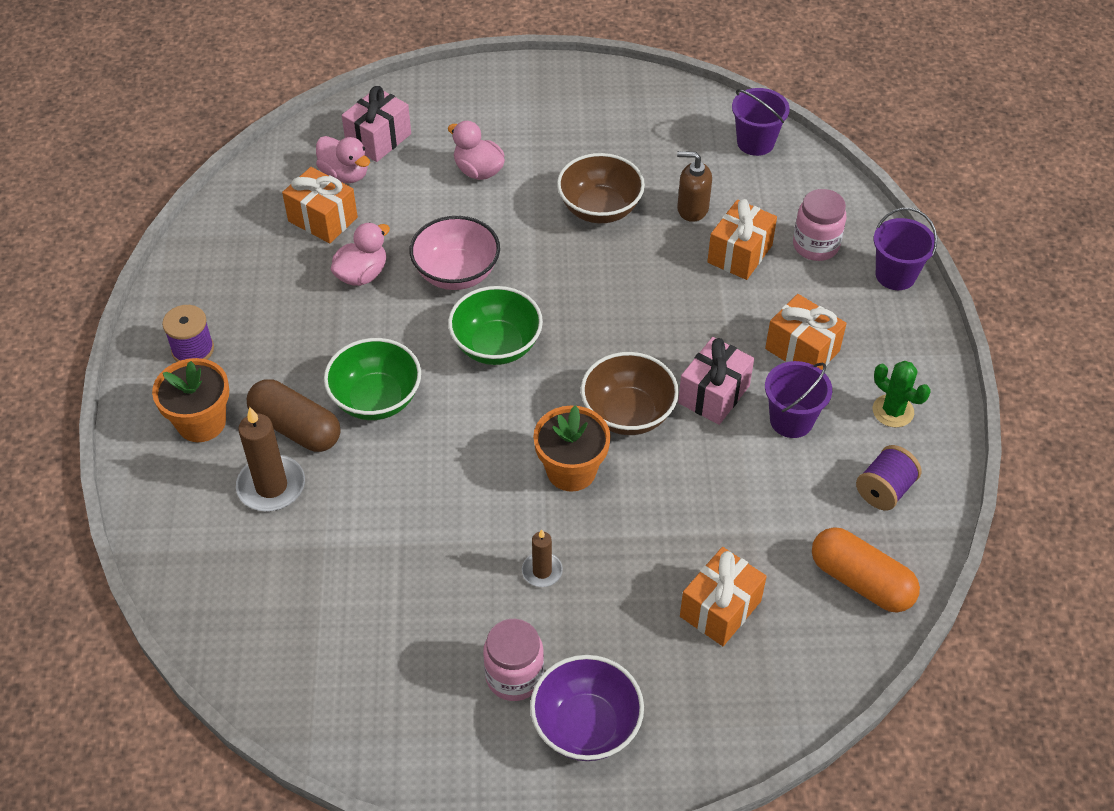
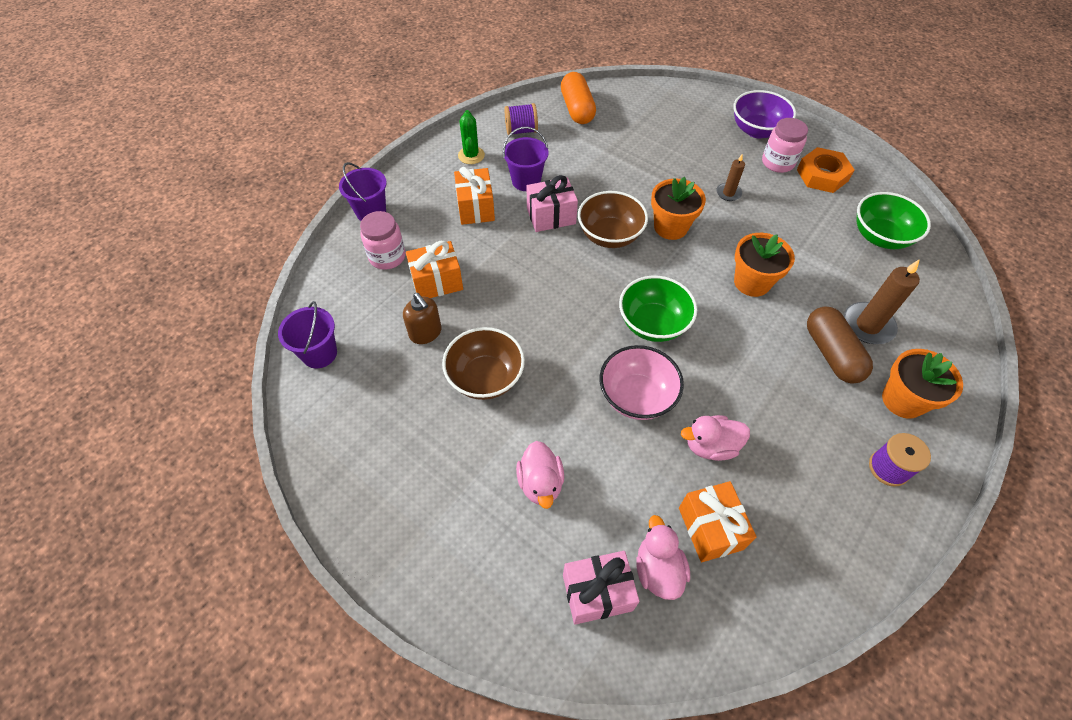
camera: 140 degrees left, 5 degrees up
green bowl [324,338,421,420] -> green bowl moved to [856,192,931,249]
orange gift [680,547,767,646] -> none
none -> orange flower pot [734,233,795,297]
none -> orange nut [797,147,854,193]

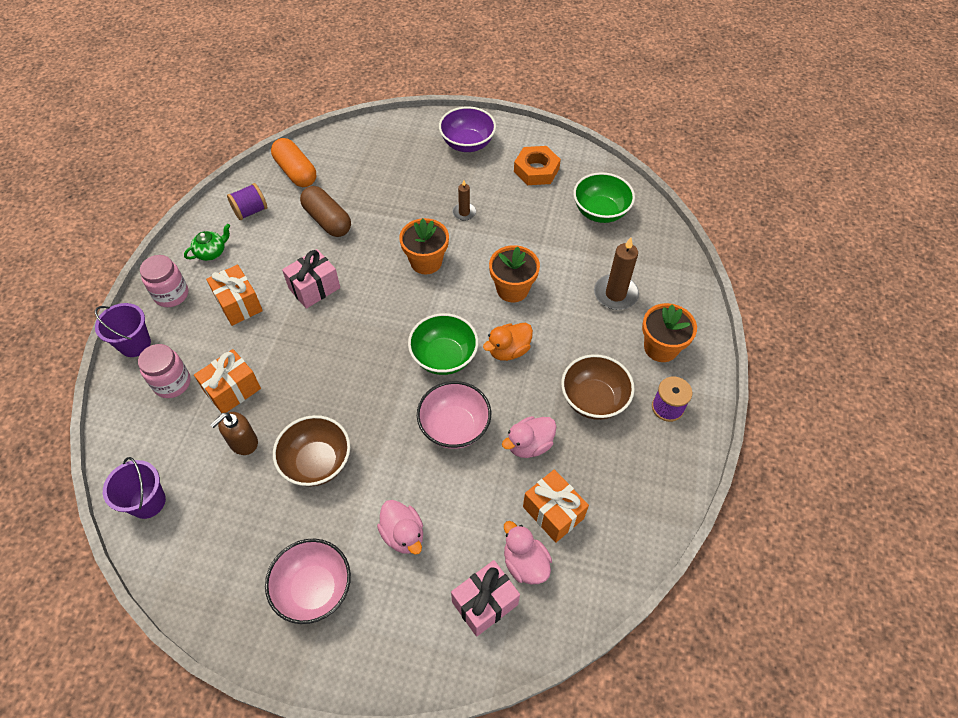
camera: 25 degrees left, 0 degrees up
brown soap dispenser [403,293,442,344] -> brown soap dispenser turned 105 degrees clockwise [210,412,258,455]
green cactus [458,110,485,164] -> green teapot [184,224,230,261]
purple bucket [503,127,548,191] -> none
brown bowl [578,191,648,248] -> brown bowl moved to [561,354,635,420]
pink jar [762,118,808,173] -> pink jar moved to [140,255,188,307]
brown capsule [807,306,873,383] -> brown capsule moved to [300,186,351,237]
none -> pink bowl [265,539,351,624]
none -> orange duck [483,323,533,361]

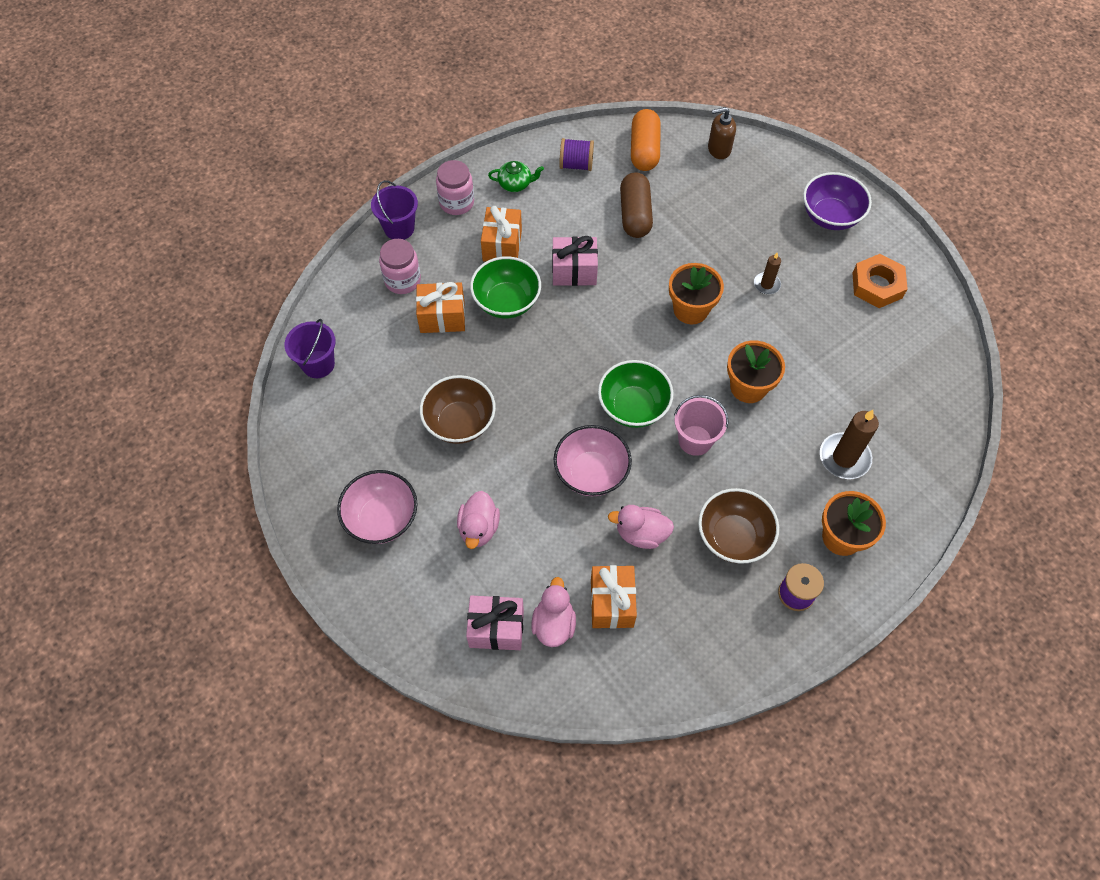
camera: 40 degrees right, 5 degrees up
brown soap dispenser [210,412,258,455] -> brown soap dispenser moved to [708,107,736,159]
orange duck [483,323,533,361] -> pink bucket [674,395,729,456]
green bowl [573,172,635,223] -> green bowl moved to [470,256,541,319]

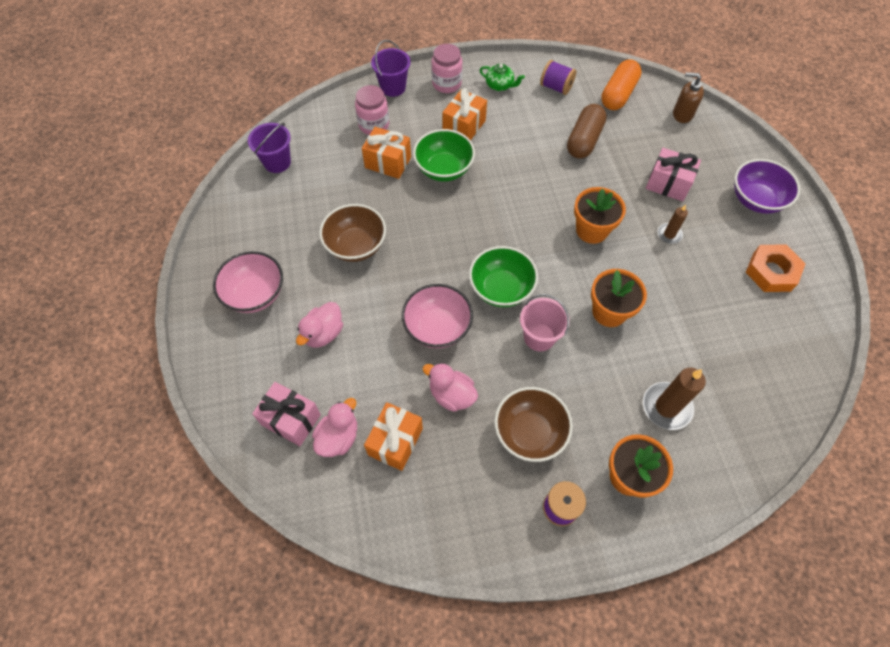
camera: 25 degrees right, 0 degrees up
pink gift [552,236,598,286] -> pink gift moved to [646,148,701,201]

